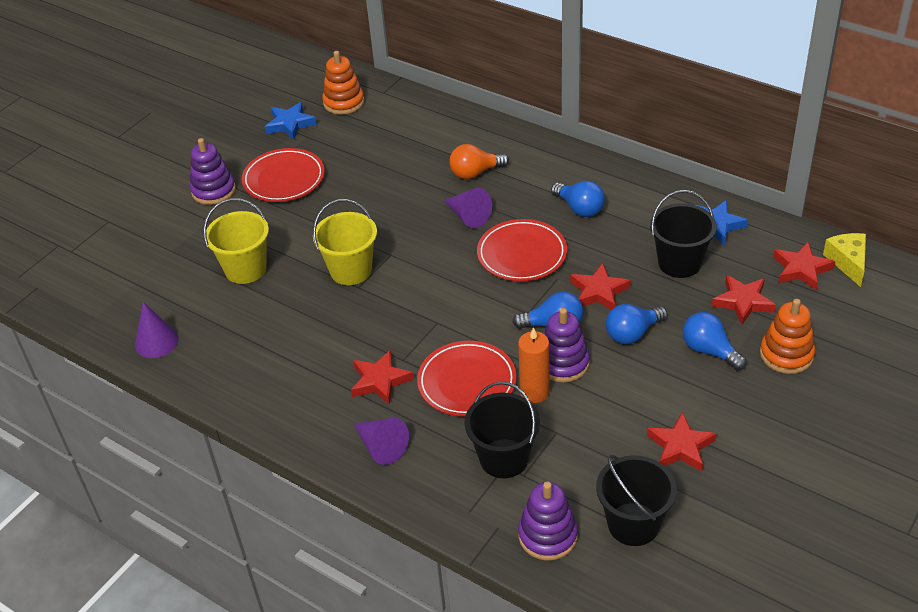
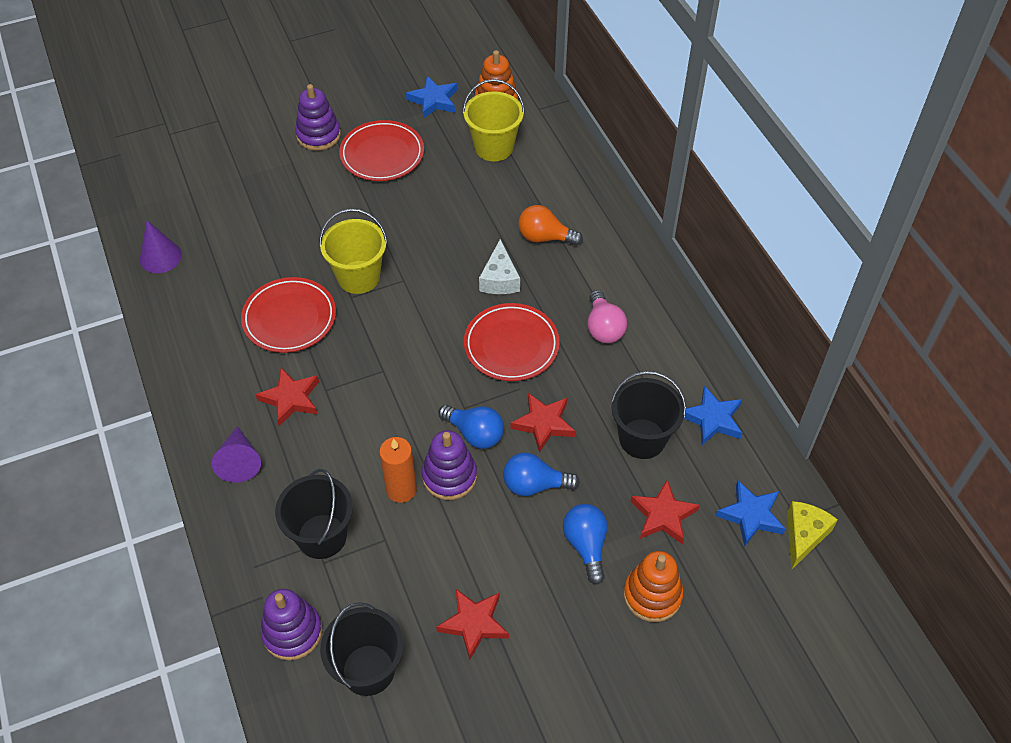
camera: 30 degrees right, 10 degrees up
yellow bucket [204,198,269,284] -> yellow bucket moved to [462,79,525,161]
red plate [417,341,517,417] -> red plate moved to [241,277,336,353]
purple cone [444,188,492,228] -> white cheese [479,239,520,294]
blue light bulb [551,181,605,217] -> pink light bulb [587,290,627,343]
red star [773,242,835,291] -> blue star [716,481,785,547]

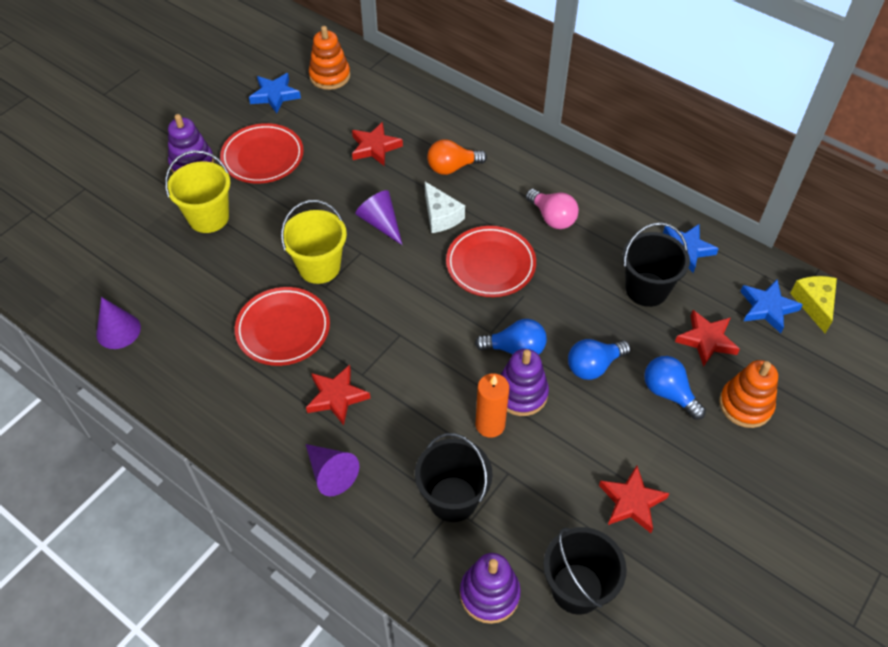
camera: 30 degrees left, 0 degrees up
yellow bucket [462,79,525,161] -> yellow bucket moved to [165,151,231,233]
red star [510,393,575,453] -> red star moved to [352,122,403,166]
none -> purple cone [355,190,402,245]

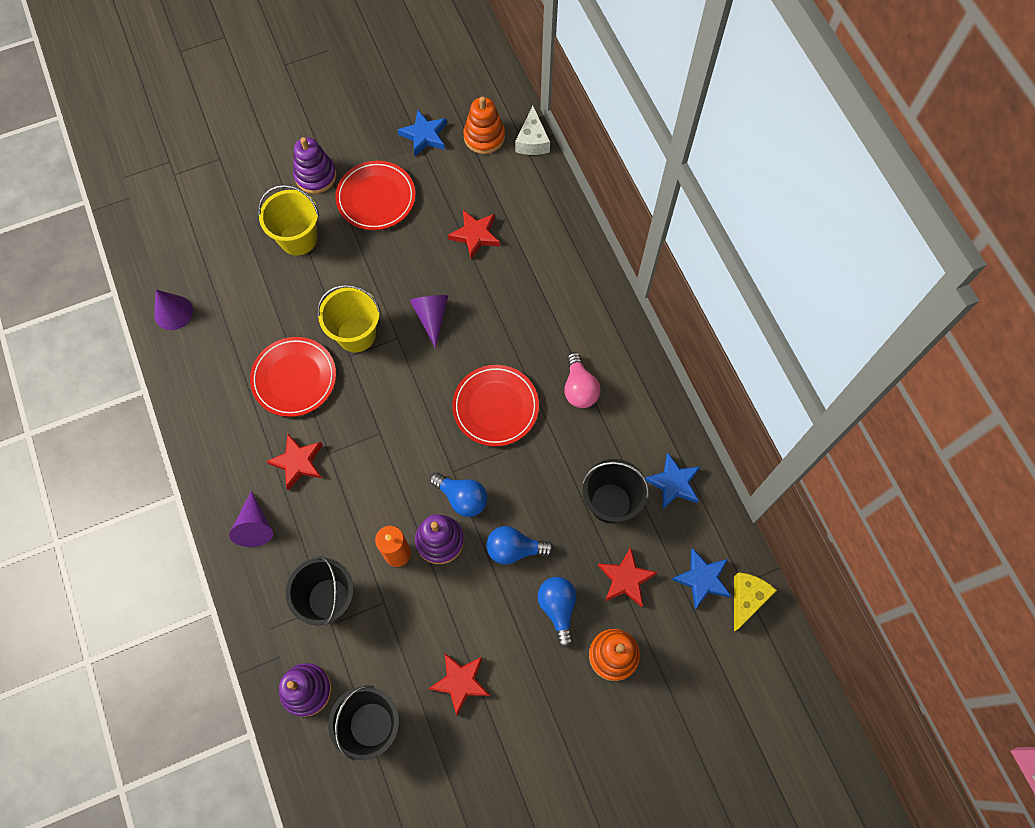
camera: 30 degrees right, 15 degrees up
white cheese [425,182,465,233] -> white cheese moved to [515,106,550,155]
orange light bulb [427,139,487,175] -> none

